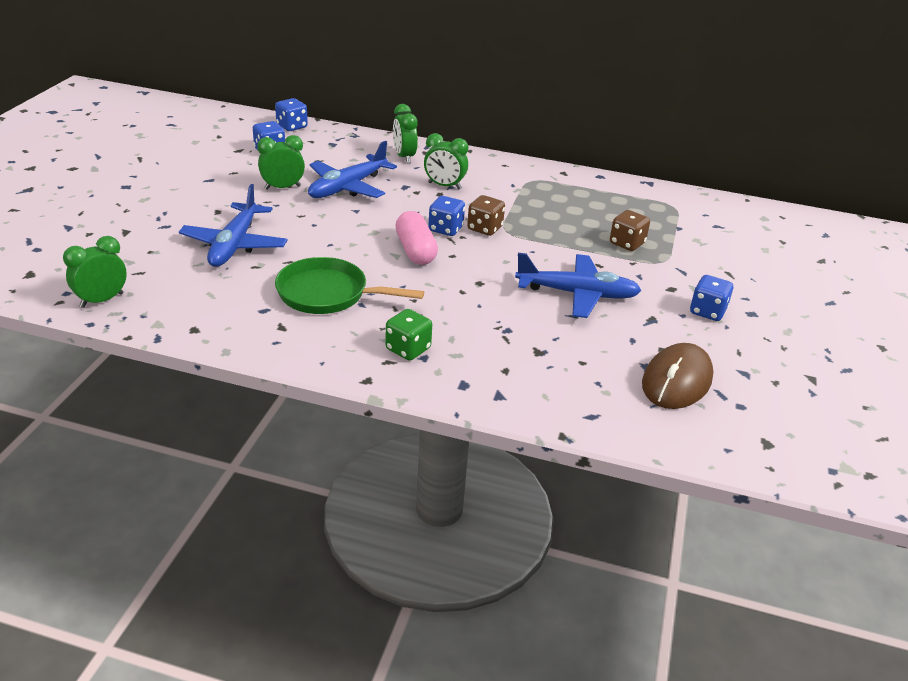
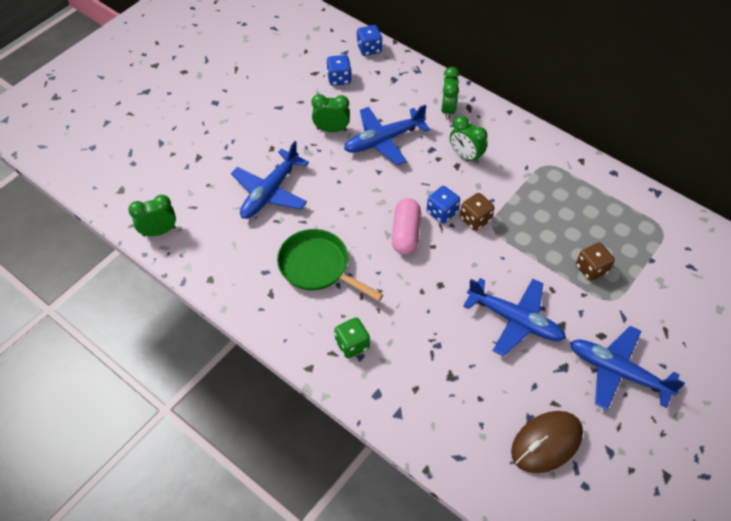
camera: 25 degrees right, 20 degrees up
blue dice [690,275,733,321] -> blue plane [570,326,685,410]

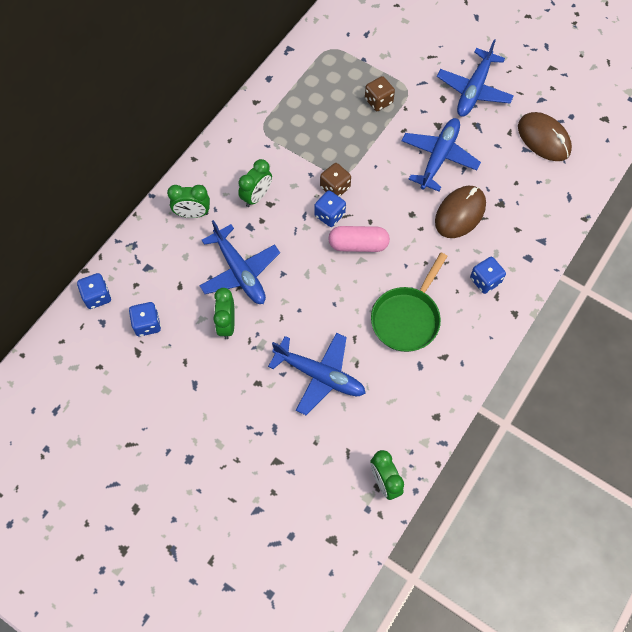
camera: 95 degrees left, 10 degrees up
green dice [334,317,370,358] -> blue dice [470,257,506,294]
none -> brown mouse [435,186,486,238]

